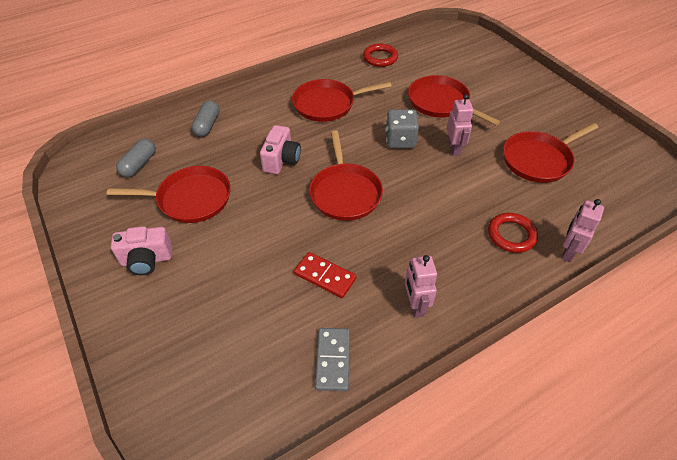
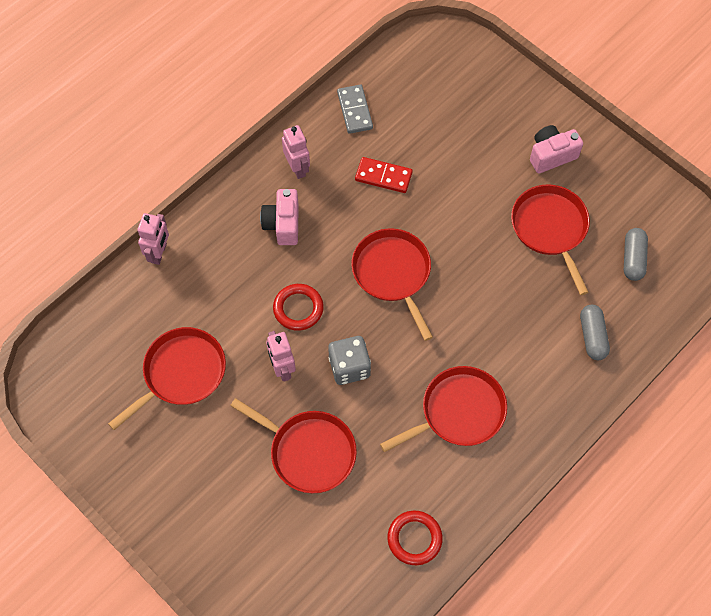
camera: 165 degrees right, 15 degrees up
red pan [107,166,231,223] -> red pan turned 90 degrees clockwise [511,184,590,295]
pink camera [260,125,301,174] -> pink camera moved to [260,189,299,245]
red ring [488,213,538,253] -> red ring moved to [273,284,324,331]

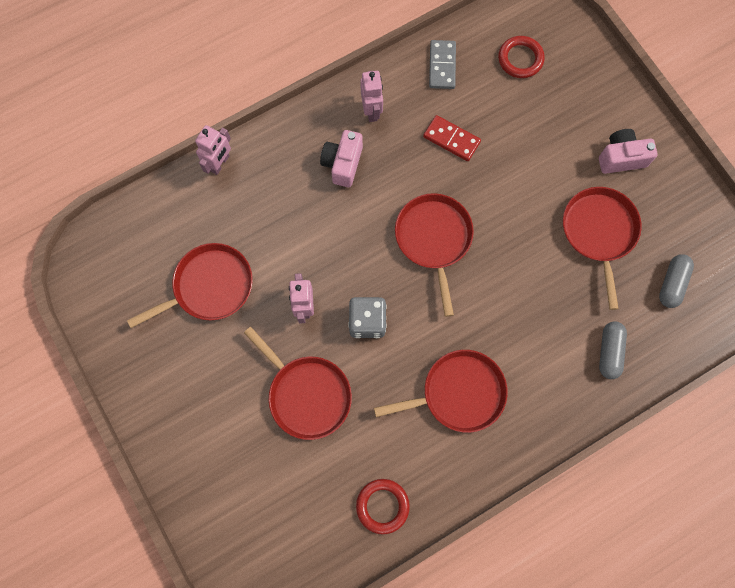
camera: 15 degrees right, 10 degrees up
red ring [273,284,324,331] -> red ring moved to [498,36,545,78]

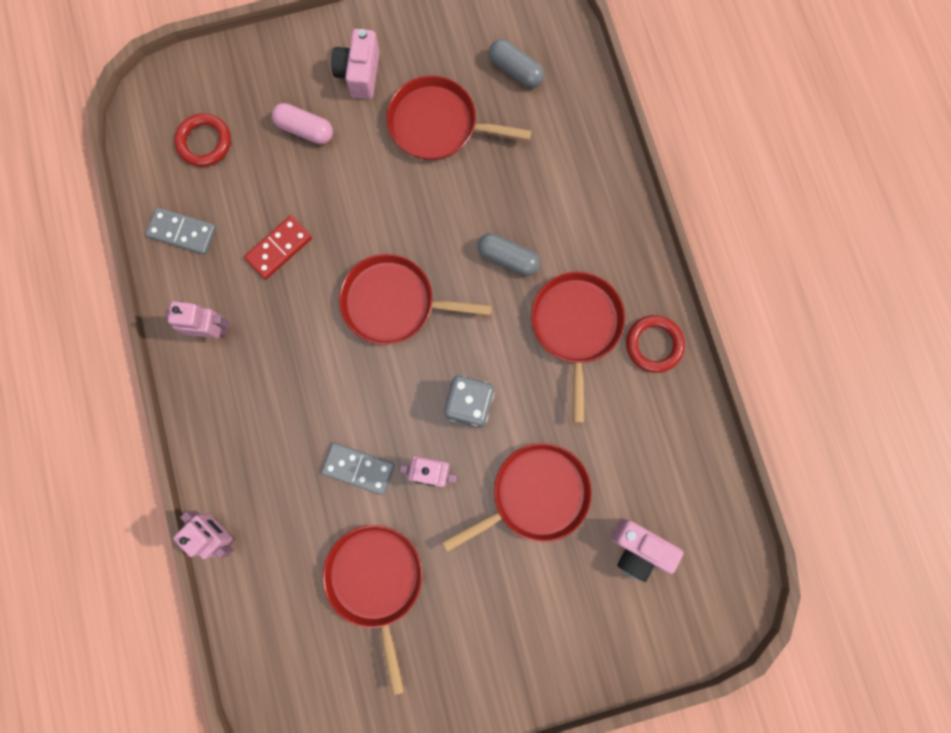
camera: 75 degrees left, 5 degrees up
pink camera [320,130,363,187] -> pink camera moved to [611,519,684,582]
red ring [356,479,410,534] -> red ring moved to [626,315,685,373]
grey capsule [599,321,627,379] -> grey capsule moved to [477,233,540,276]
none -> pink capsule [272,103,333,144]
none -> grey domino [321,443,395,495]

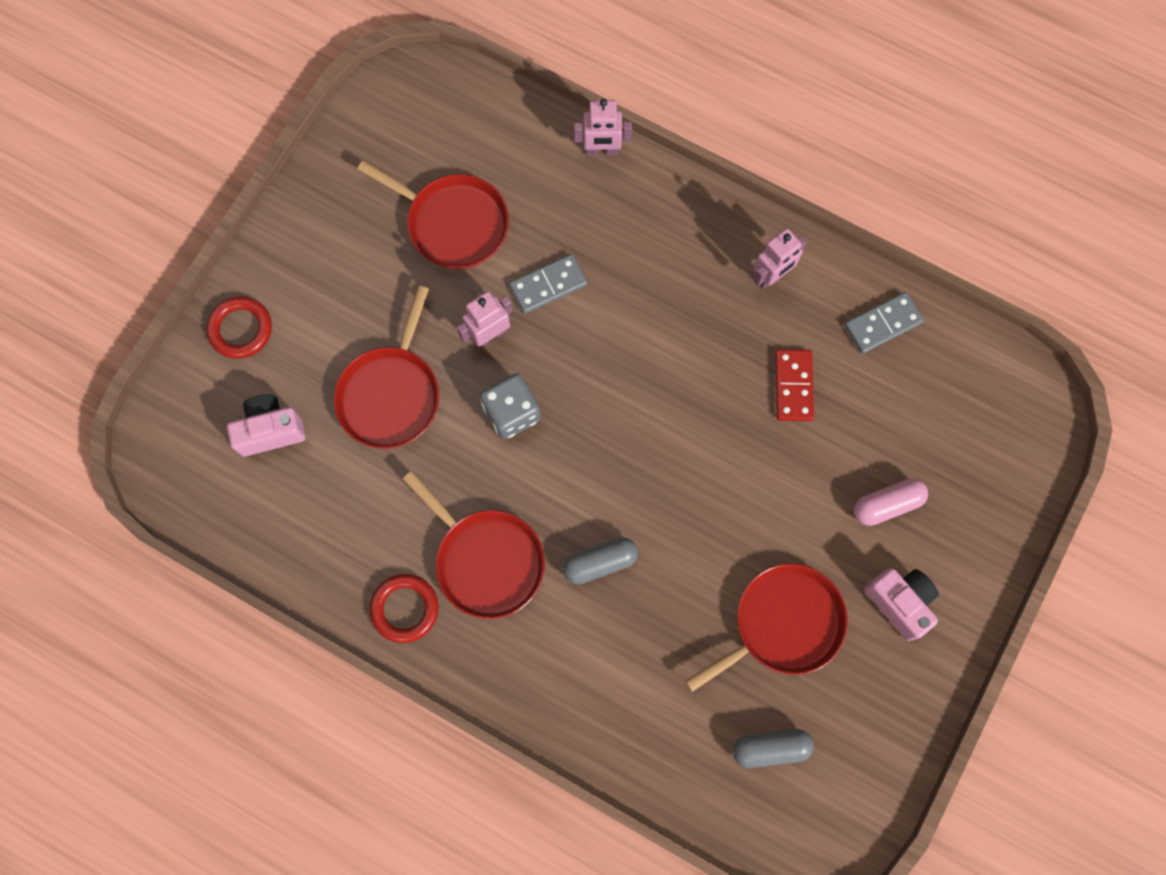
camera: 135 degrees right, 5 degrees down
red ring [174,113,231,167] -> red ring moved to [207,297,272,359]
red pan [339,254,492,345] -> none

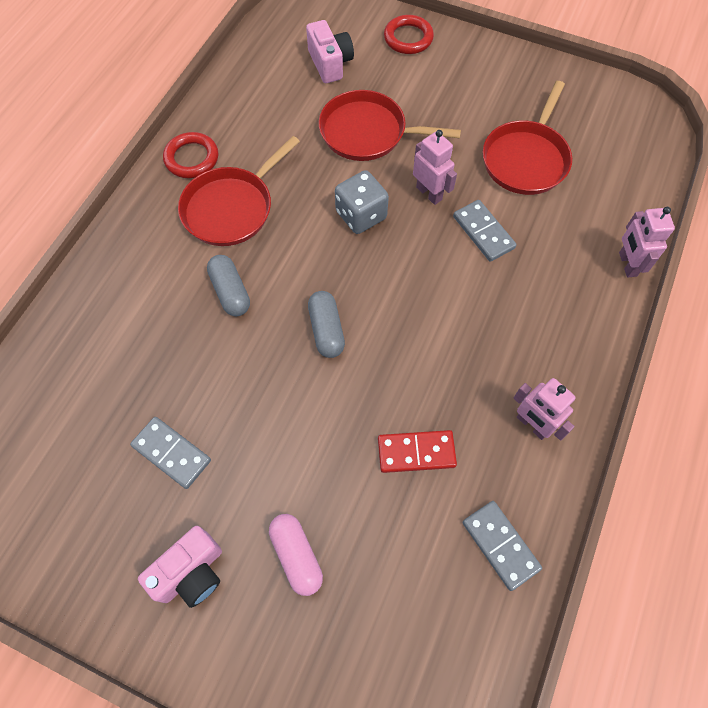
camera: 85 degrees right, 10 degrees down
red pan [685,563,848,692] -> grey domino [130,417,211,489]
grey capsule [733,729,814,768] -> grey capsule moved to [308,291,345,358]

